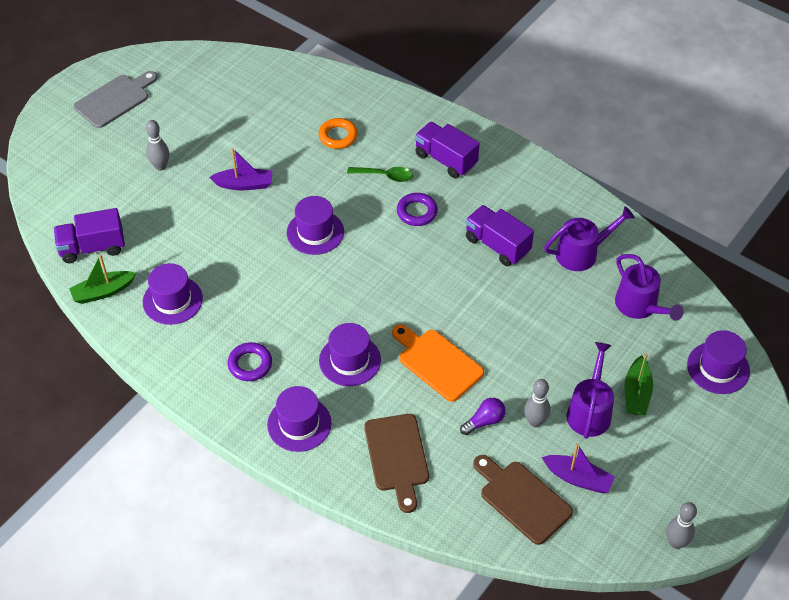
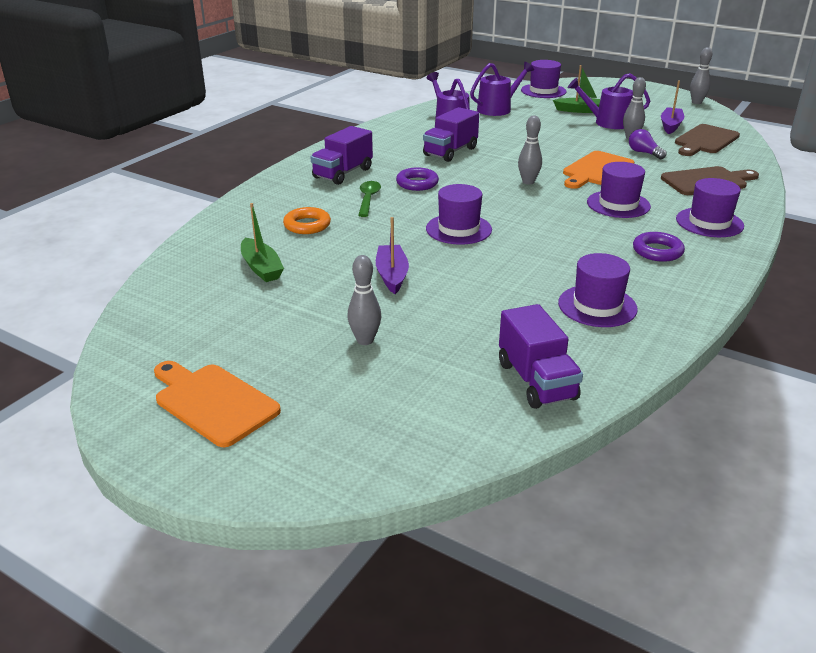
camera: 95 degrees left, 20 degrees down
green boat [69,254,136,304] -> green boat moved to [241,203,284,282]
grey cutting board [74,71,157,128] -> orange cutting board [154,361,281,447]
none -> grey bowling pin [518,115,542,185]

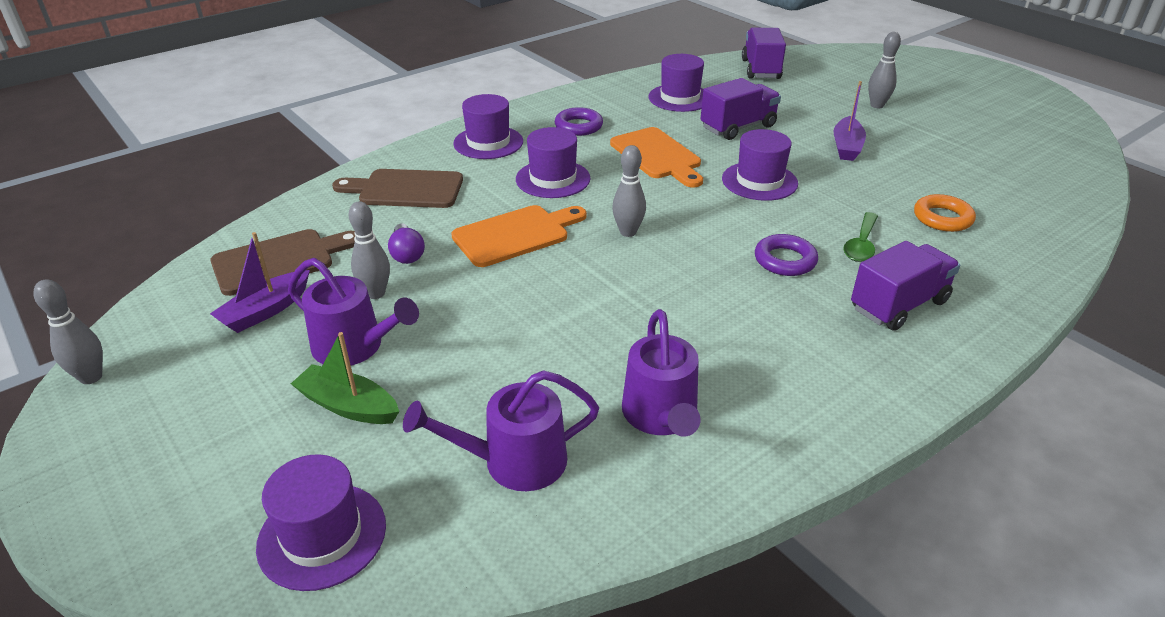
camera: 160 degrees left, 5 degrees up
orange cutting board [154,361,281,447] -> orange cutting board moved to [610,127,703,187]
green boat [241,203,284,282] -> none
purple truck [423,107,479,162] -> purple truck moved to [701,78,781,140]

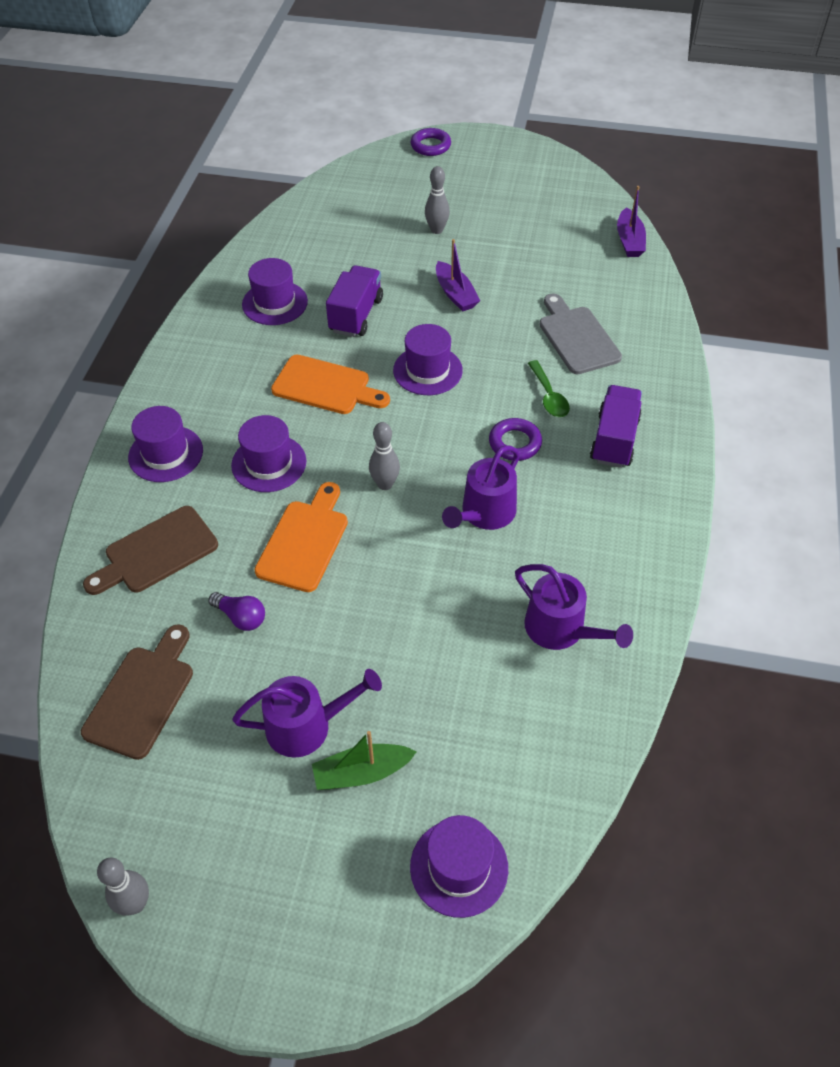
camera: 40 degrees left, 15 degrees up
purple boat [210,232,310,333] -> purple boat moved to [617,186,646,257]
grey bowling pin [349,201,390,299] -> none
purple watering can [403,370,599,491] -> purple watering can moved to [442,445,520,530]
purple ring [555,107,603,136] -> purple ring moved to [411,128,451,156]
purple truck [742,28,786,79] -> none
orange ring [914,194,976,232] -> grey cutting board [539,293,622,374]

